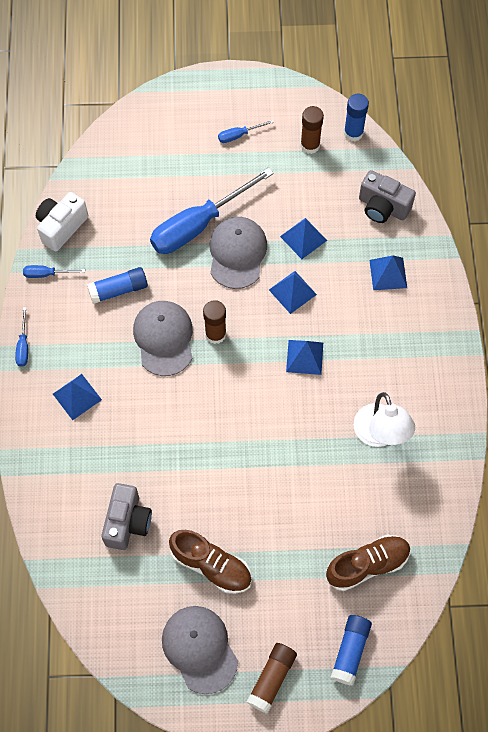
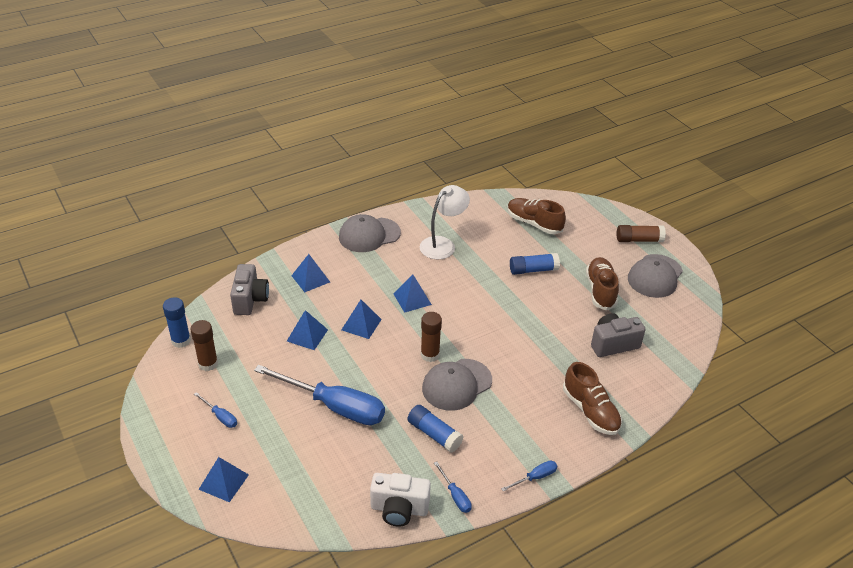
camera: 120 degrees left, 25 degrees down
blue pyramid [53,374,102,420] -> blue pyramid moved to [198,457,249,502]
grey cap [210,217,267,289] -> grey cap moved to [339,214,401,252]
blue glue stick [330,615,372,686] -> blue glue stick moved to [510,253,560,275]
none -> brown shoe [563,362,622,435]

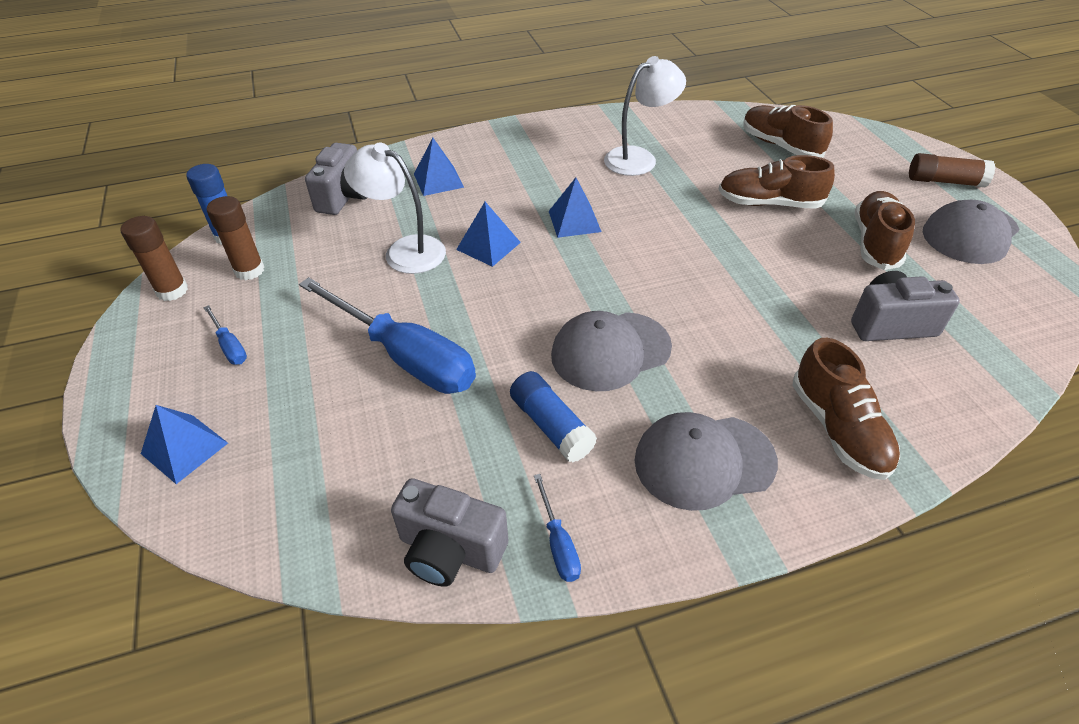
camera: 15 degrees right, 5 degrees up
blue pyramid [287,310,328,350] -> white lamp [344,143,446,274]
grey cap [339,214,401,252] -> grey cap moved to [634,412,778,511]
white camera [370,473,431,527] -> grey camera [391,478,508,587]
brown glue stick [421,312,442,362] -> brown glue stick moved to [121,216,188,301]
blue screwdriver [501,461,557,491] -> none
blue glue stick [510,253,560,275] -> brown shoe [718,155,835,209]

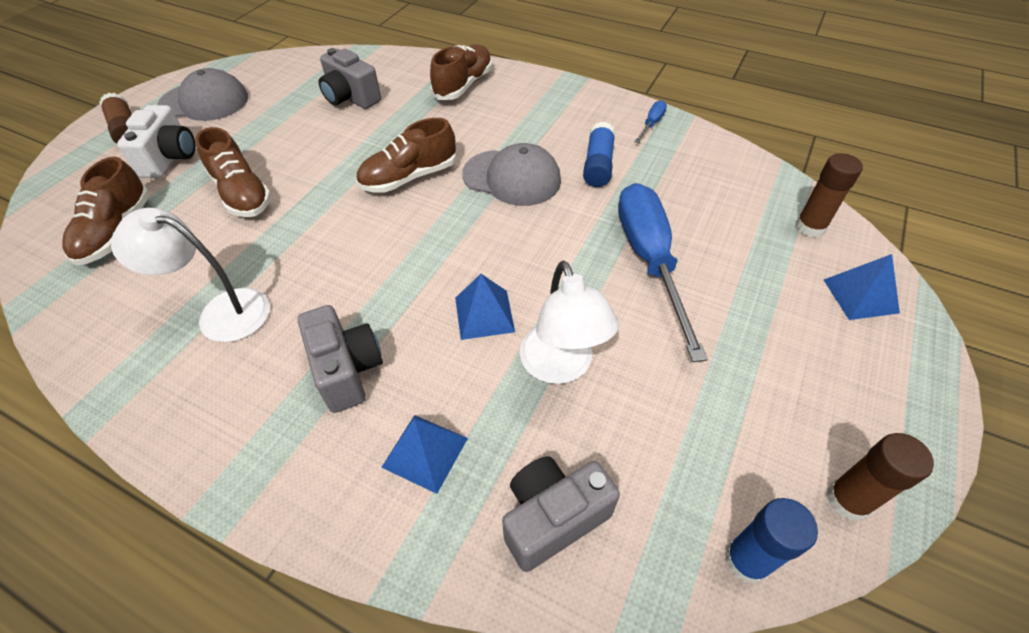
camera: 135 degrees left, 5 degrees up
blue screwdriver [203,305,247,365] -> none
brown glue stick [207,196,264,280] -> brown glue stick moved to [795,153,863,238]
grey camera [391,478,508,587] -> grey camera moved to [298,305,383,413]
blue pyramid [549,178,602,238] -> none
grey cap [634,412,778,511] -> none
brown shoe [855,191,915,270] -> brown shoe moved to [356,118,456,193]
none -> white camera [117,105,195,178]

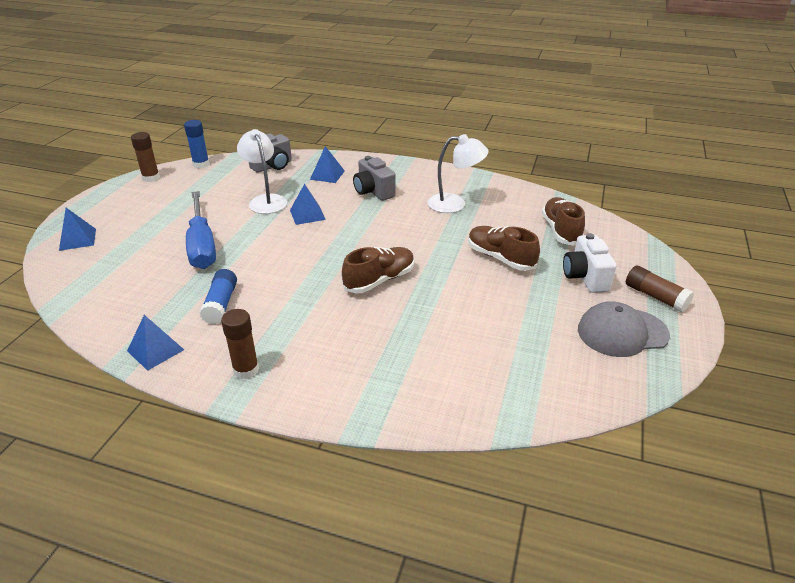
camera: 170 degrees right, 15 degrees down
grey camera [319,48,381,109] -> none
brown shoe [430,44,492,100] -> none
grey cap [462,143,561,206] -> none
blue screwdriver [635,100,667,143] -> blue pyramid [127,315,184,371]
brown glue stick [795,153,863,238] -> brown glue stick moved to [221,309,259,379]

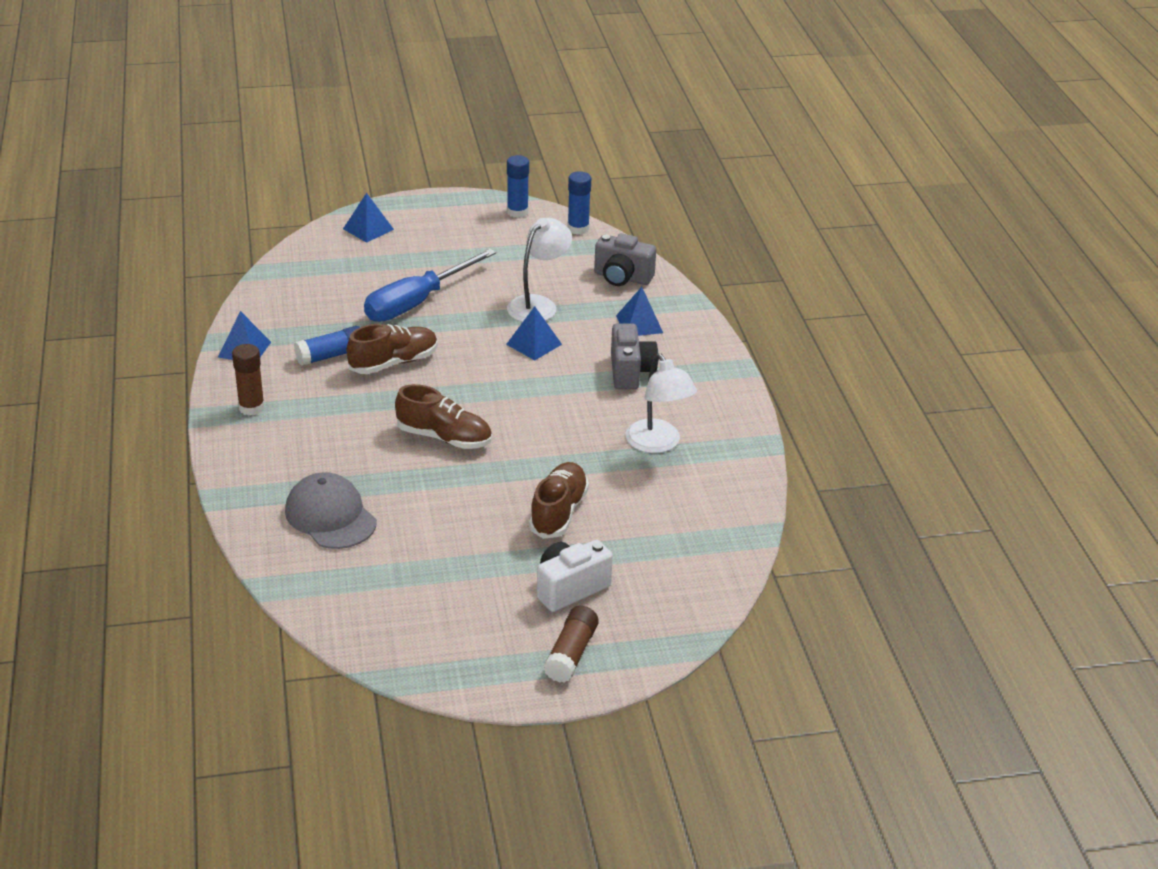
camera: 60 degrees right, 0 degrees up
brown glue stick [131,132,160,182] -> blue glue stick [507,155,529,218]
grey camera [353,156,396,201] -> grey camera turned 150 degrees clockwise [611,323,658,389]
brown shoe [542,197,585,246] -> brown shoe moved to [347,324,438,374]
grey cap [578,301,670,357] -> grey cap moved to [285,472,377,549]

